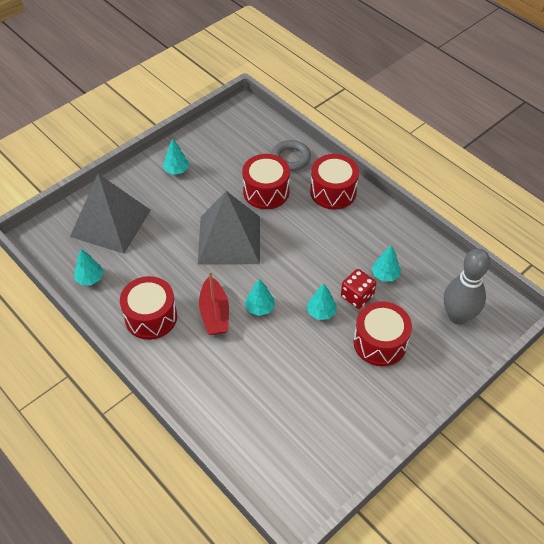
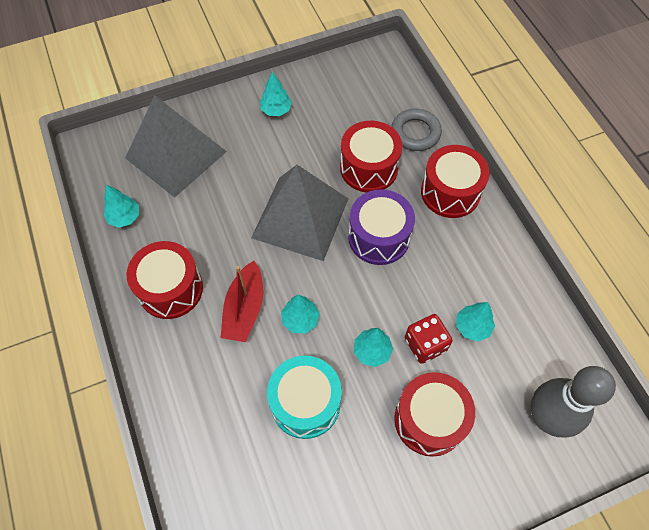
camera: 20 degrees right, 10 degrees up
none -> turquoise drum [267,356,342,439]
none -> purple drum [348,189,415,265]

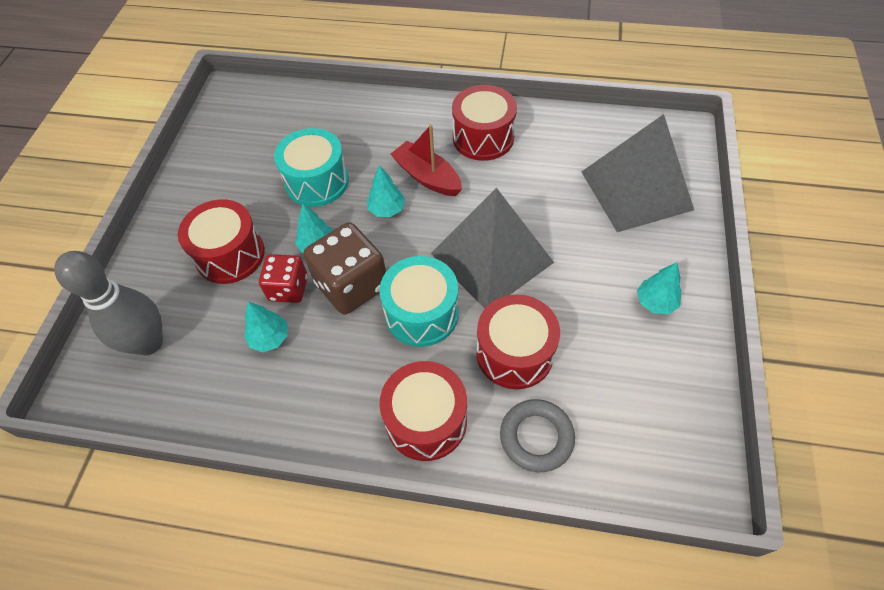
camera: 125 degrees right, 5 degrees down
turquoise tree [104,185,139,228] -> none
purple drum [348,189,415,265] -> turquoise drum [379,256,459,347]
none -> brown dice [304,222,386,314]

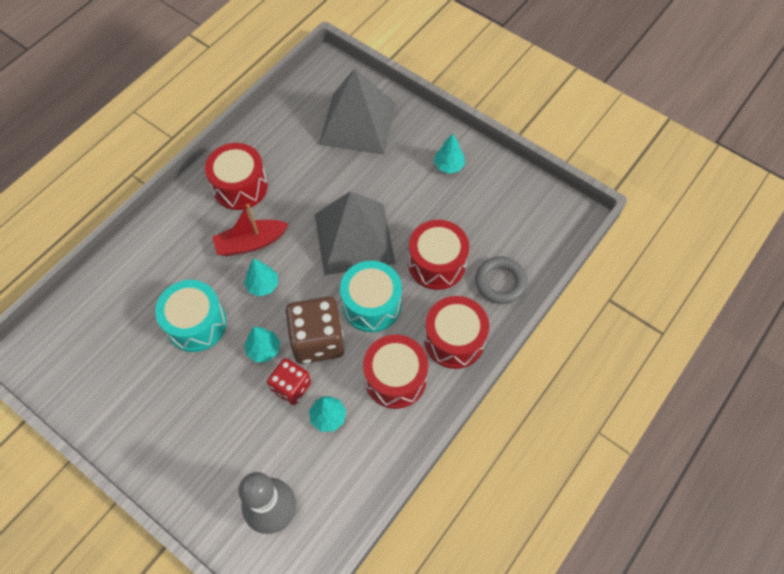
camera: 65 degrees left, 5 degrees up
red drum [178,199,265,284] -> red drum moved to [363,335,428,409]

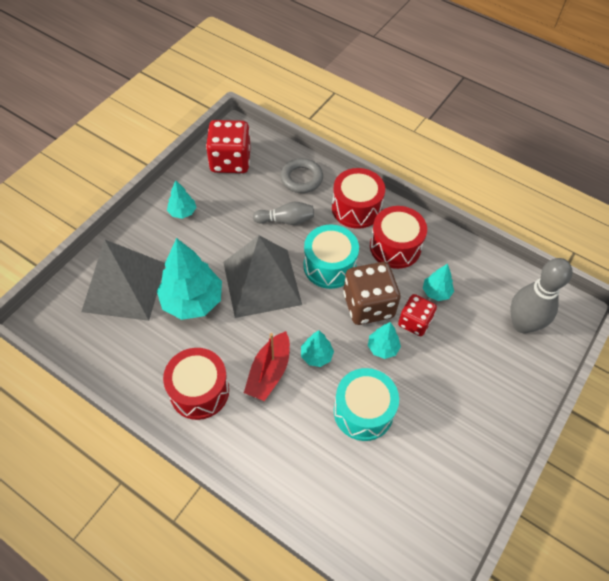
camera: 95 degrees left, 5 degrees down
red boat [212,204,289,256] -> red boat turned 45 degrees clockwise [244,331,290,401]
red drum [408,220,469,290] -> grey bowling pin [253,202,314,225]
none -> turquoise tree [157,238,222,320]
none -> red dice [206,120,251,173]

